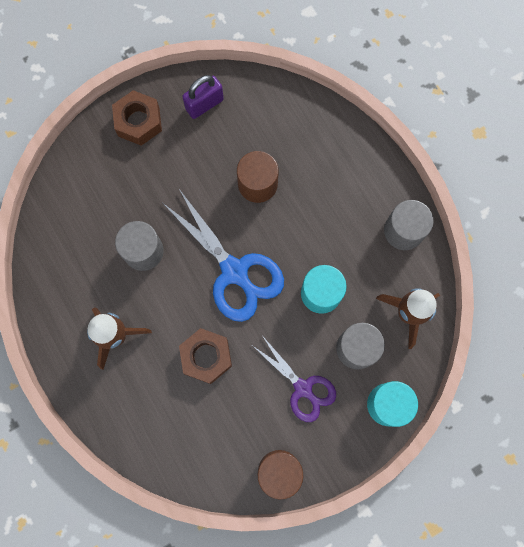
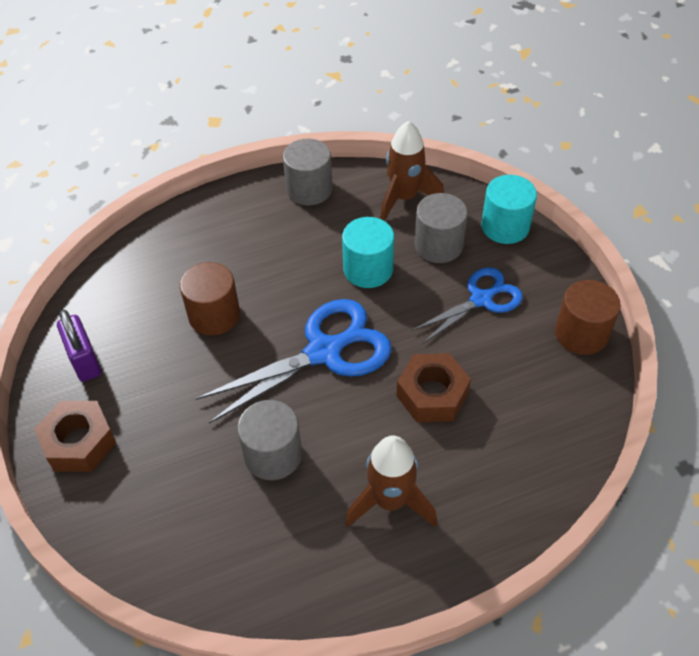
camera: 80 degrees left, 25 degrees down
purple scissors [253,337,336,422] -> blue scissors [411,267,523,344]

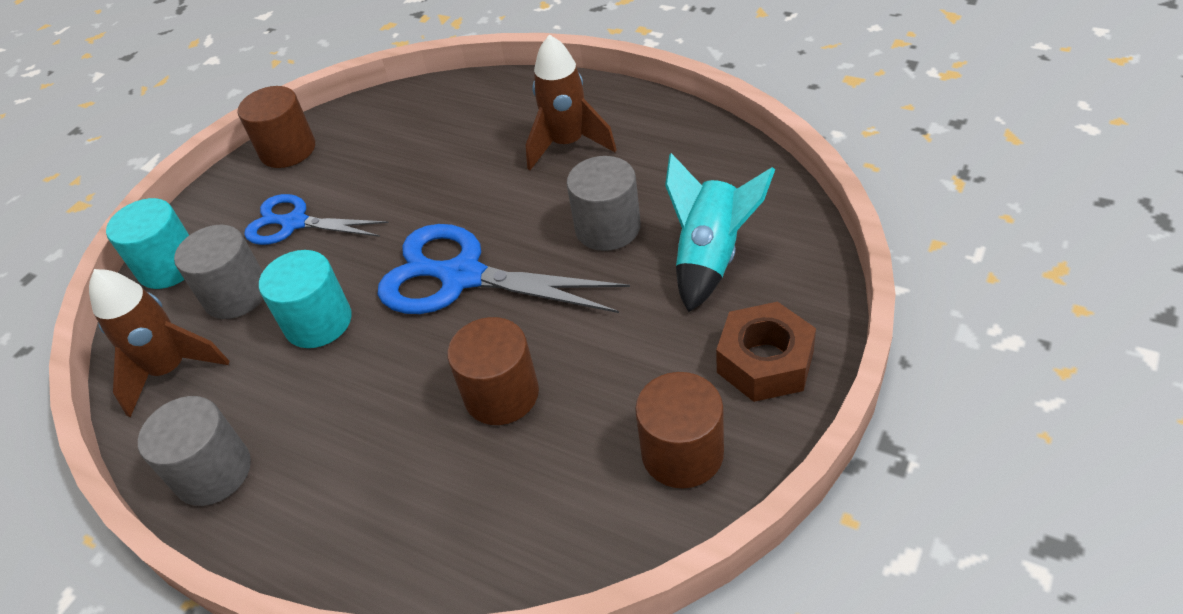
camera: 125 degrees left, 5 degrees down
purple padlock [57,310,101,382] -> brown cylinder [635,372,724,489]
brown nut [396,353,471,422] -> none
none -> turquoise rocket [665,153,775,312]

